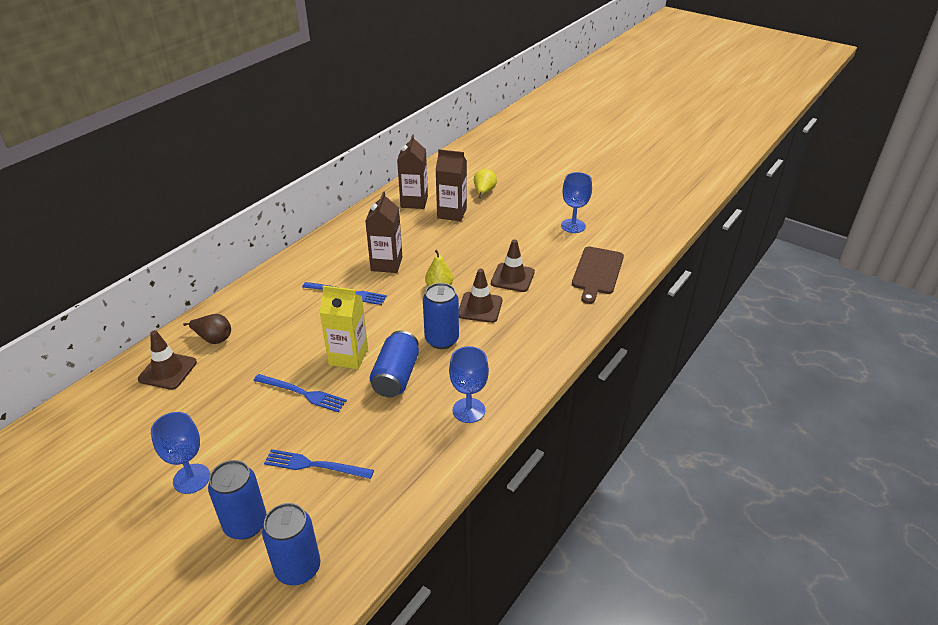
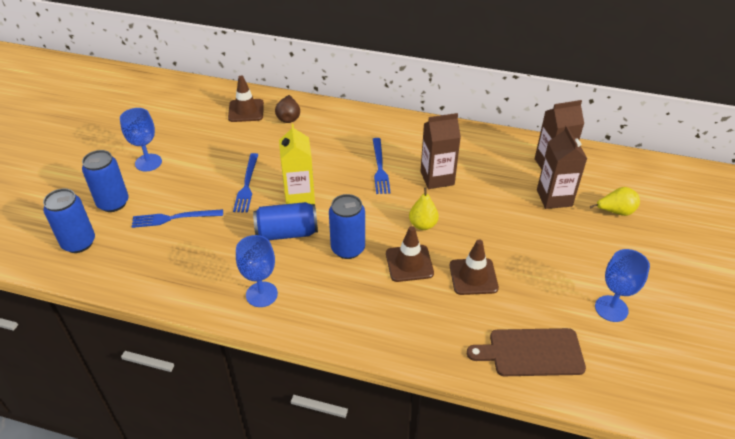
camera: 70 degrees right, 5 degrees up
blue fork [264,449,374,479] -> blue fork turned 90 degrees counterclockwise [132,209,223,228]

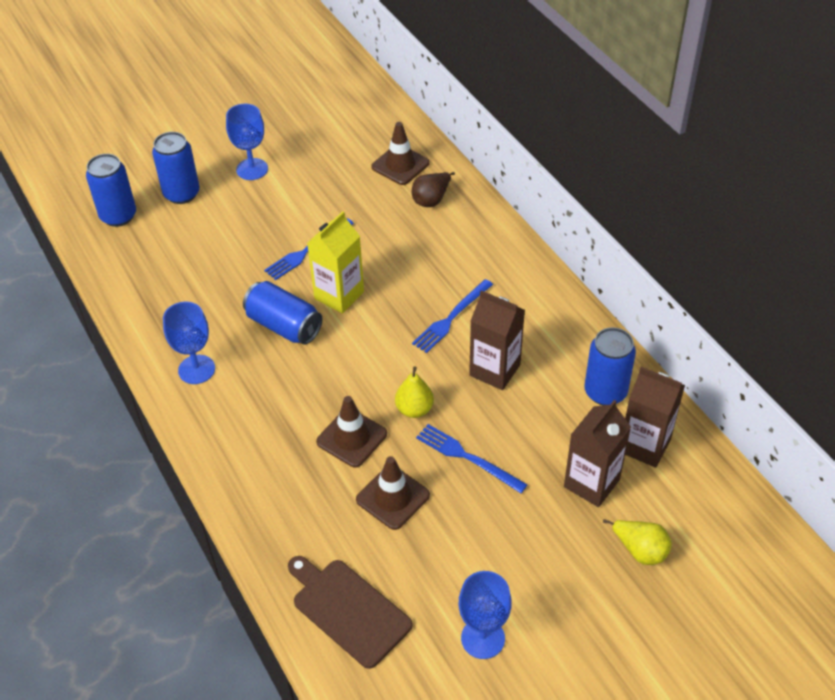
camera: 45 degrees right, 5 degrees up
blue fork [132,209,223,228] -> blue fork moved to [416,424,528,493]
blue can [329,194,365,259] -> blue can moved to [584,327,636,405]

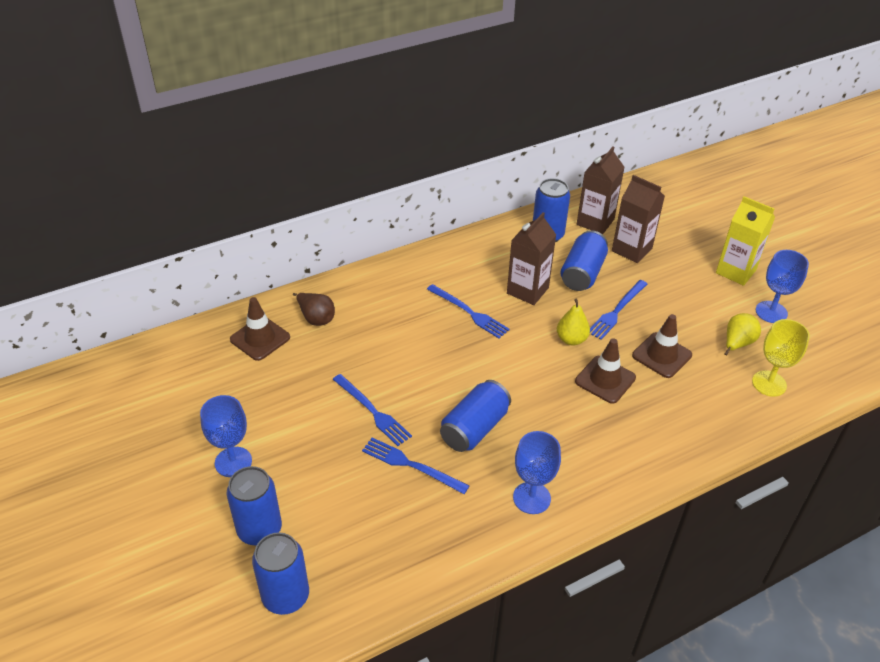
camera: 90 degrees left, 5 degrees down
brown cutting board [288,556,413,669] -> yellow goblet [752,319,810,397]
yellow carton [307,211,364,314] -> yellow carton moved to [716,196,775,286]
yellow pear [603,519,672,565] -> yellow pear moved to [725,313,761,356]
none -> blue fork [362,438,470,494]
none -> blue can [560,230,608,291]

